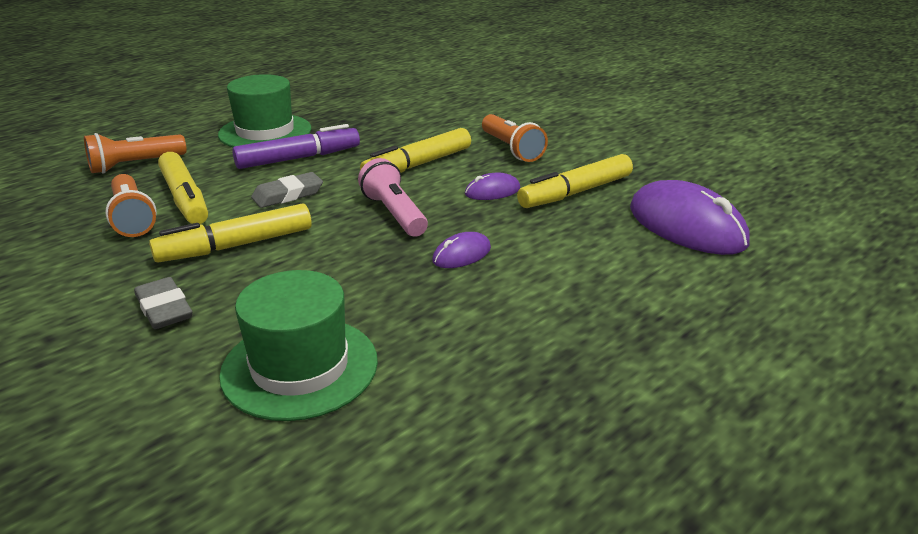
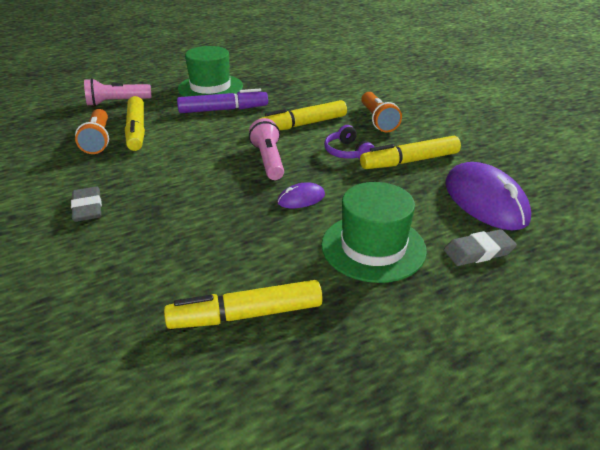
camera: 15 degrees right, 5 degrees up
orange flashlight [84,133,187,174] -> pink flashlight [84,78,151,106]
yellow marker [149,203,312,262] -> yellow marker moved to [164,280,323,329]
green hat [219,270,378,421] -> green hat moved to [321,182,427,283]
grey eraser [251,172,323,208] -> grey eraser moved to [444,229,517,266]
purple mouse [465,173,520,200] -> purple headphones [324,125,374,159]

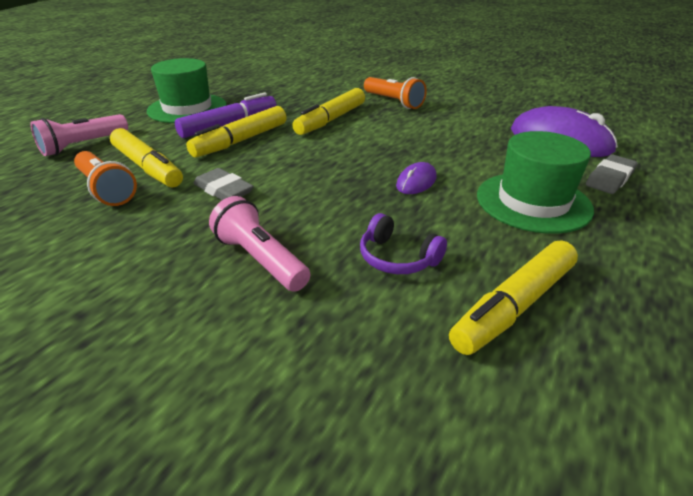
camera: 30 degrees left, 0 degrees up
grey eraser [71,186,102,222] -> grey eraser moved to [194,168,254,200]
pink flashlight [249,118,284,180] -> pink flashlight moved to [209,196,310,292]
purple headphones [324,125,374,159] -> purple headphones moved to [360,213,447,274]
yellow marker [360,136,461,169] -> yellow marker moved to [186,106,287,158]

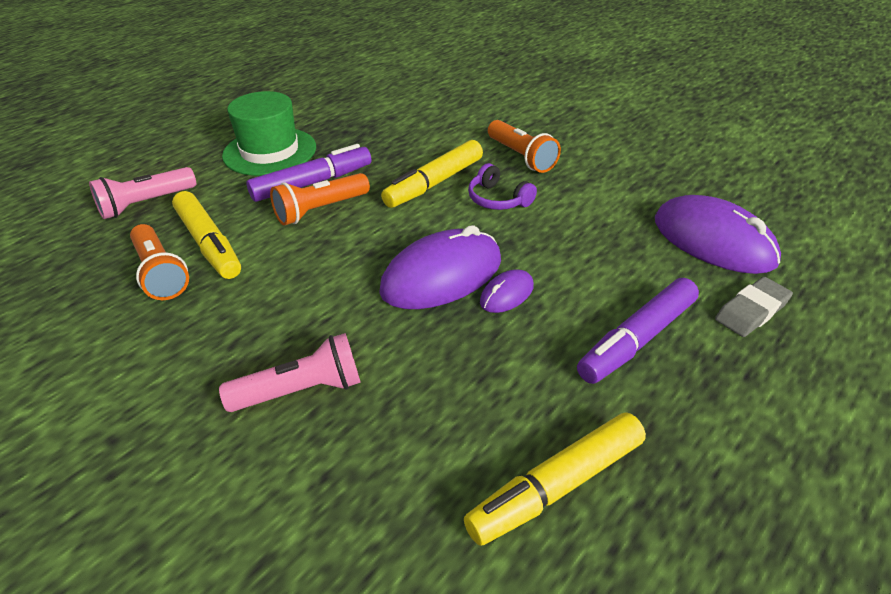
camera: 10 degrees right, 5 degrees up
yellow marker [186,106,287,158] -> orange flashlight [270,173,370,225]
grey eraser [194,168,254,200] -> none
pink flashlight [209,196,310,292] -> pink flashlight turned 105 degrees clockwise [219,333,361,412]
purple headphones [360,213,447,274] -> purple headphones moved to [468,163,537,210]
green hat [477,131,594,234] -> purple marker [577,278,699,384]
none -> purple mouse [379,225,501,309]

